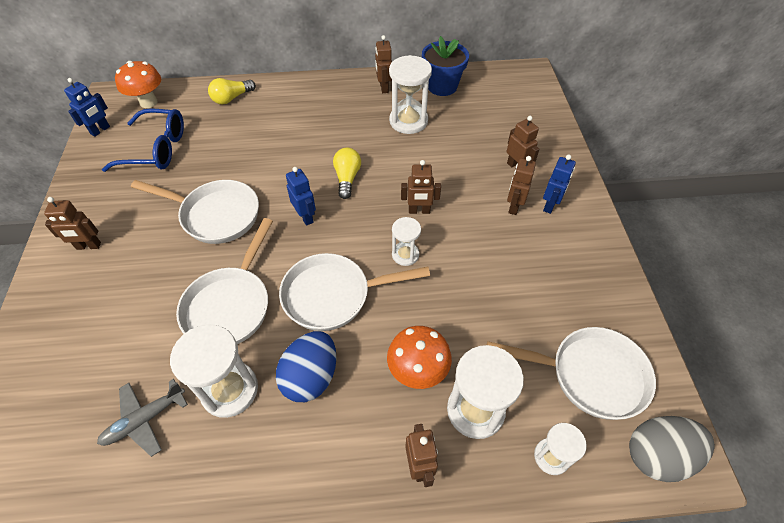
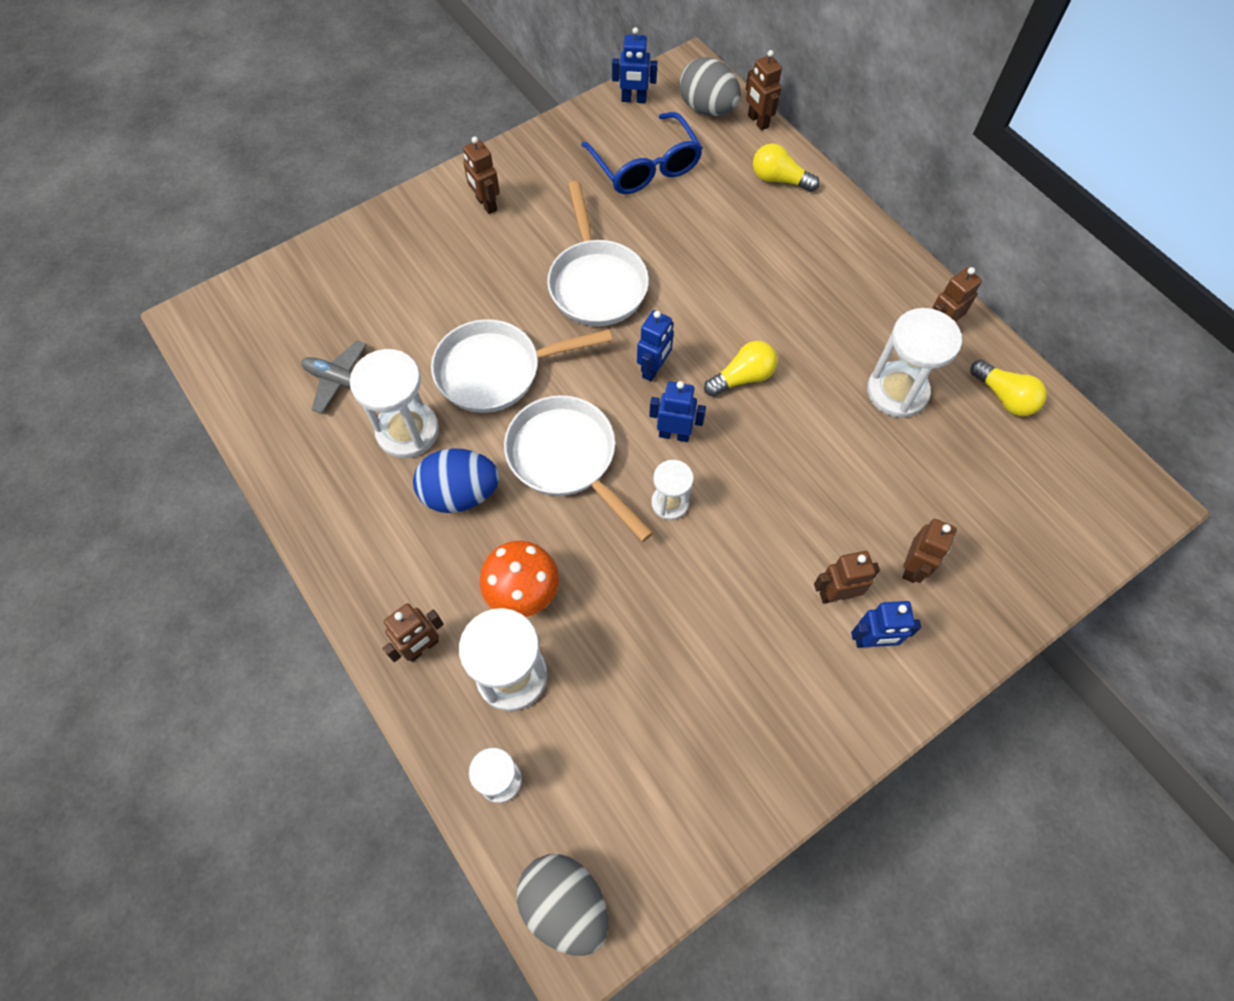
camera: 60 degrees right, 10 degrees up
orange mushroom [115,61,161,108] -> grey egg [679,57,741,116]
brown robot [401,160,441,214] -> brown robot moved to [746,50,782,131]
blue flower pot [422,36,469,96] -> yellow light bulb [970,360,1047,416]
white pan [487,327,656,420] -> none
none -> blue robot [649,381,706,442]

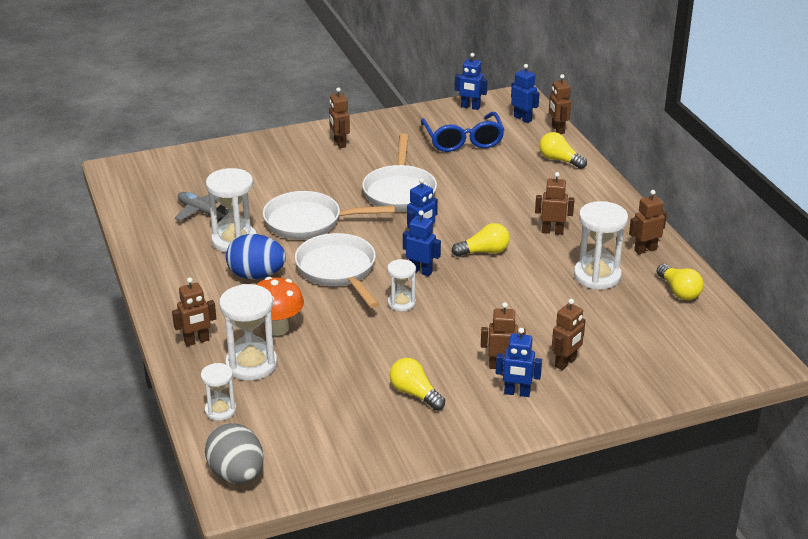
camera: 15 degrees right, 30 degrees down
grey egg [679,57,741,116] -> blue robot [511,64,540,123]
none -> yellow light bulb [389,358,445,410]
none -> brown robot [535,172,575,235]

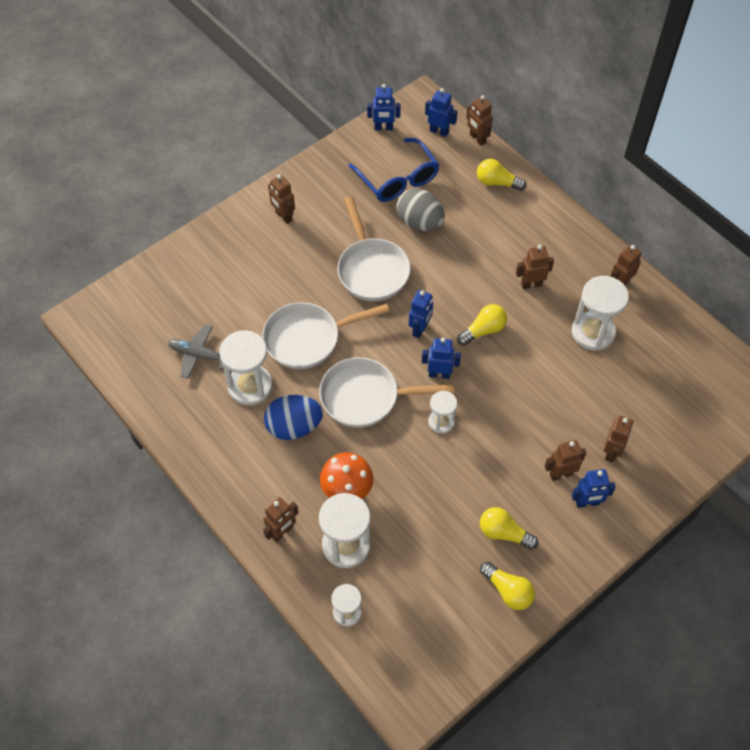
camera: 20 degrees left, 25 degrees up
grey egg [205,423,264,484] -> grey egg moved to [396,188,445,231]
white pan [295,233,379,308] -> white pan turned 45 degrees counterclockwise [319,357,454,428]
yellow light bulb [657,264,704,300] -> yellow light bulb moved to [480,562,535,610]

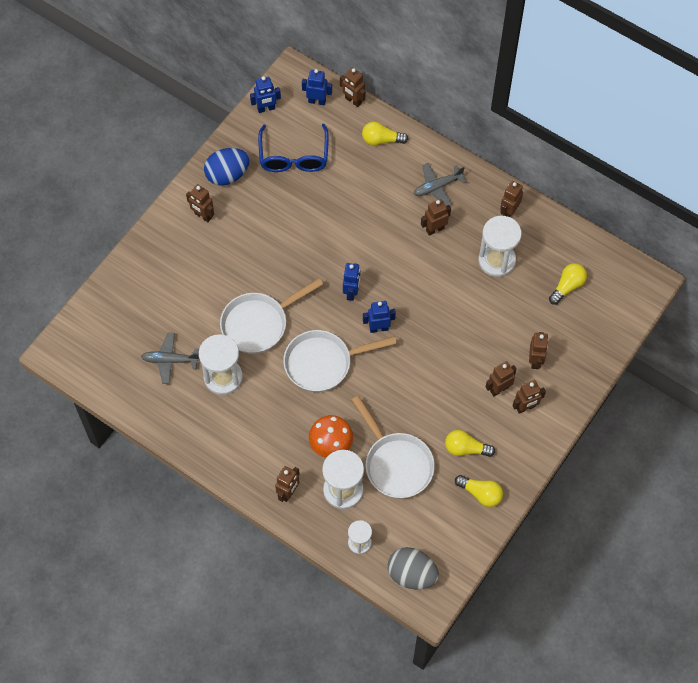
camera: 15 degrees left, 5 degrees up
blue egg [264,395,323,440] -> blue egg moved to [204,148,250,186]
white pan [337,196,411,301] -> white pan moved to [351,396,435,499]
blue glasses [349,138,439,202] -> blue glasses turned 45 degrees clockwise [258,124,329,172]
grey egg [396,188,445,231] -> grey egg moved to [388,547,439,590]
white hourglass [428,391,457,434] -> none
yellow light bulb [457,304,507,346] -> yellow light bulb moved to [549,263,587,305]
blue robot [572,469,616,508] -> brown robot [513,380,546,414]
none -> grey plane [414,163,466,206]

